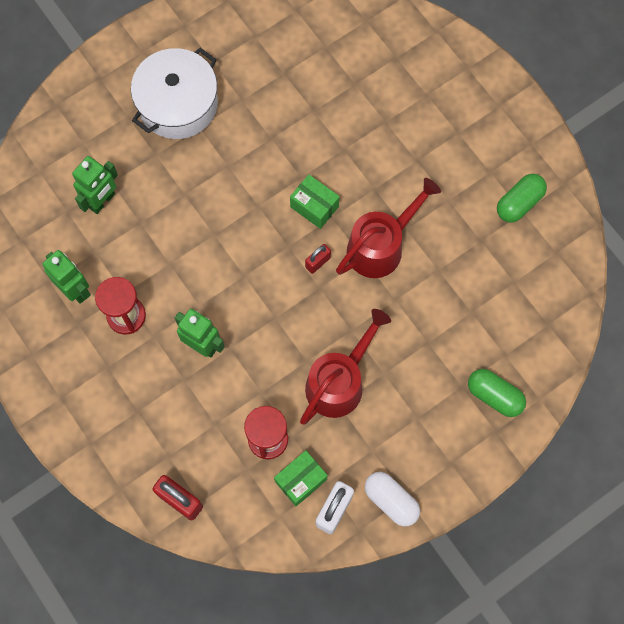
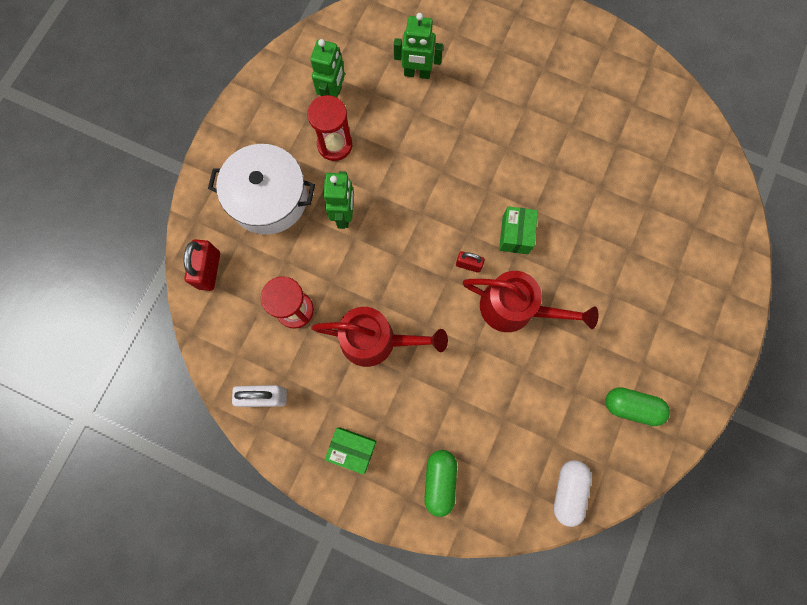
camera: 60 degrees right, 5 degrees up
white pot [131,48,218,139] -> white pot moved to [208,144,315,235]
green box [274,450,328,506] -> green box moved to [325,428,377,475]
white capsule [365,472,420,526] -> white capsule moved to [554,460,591,527]

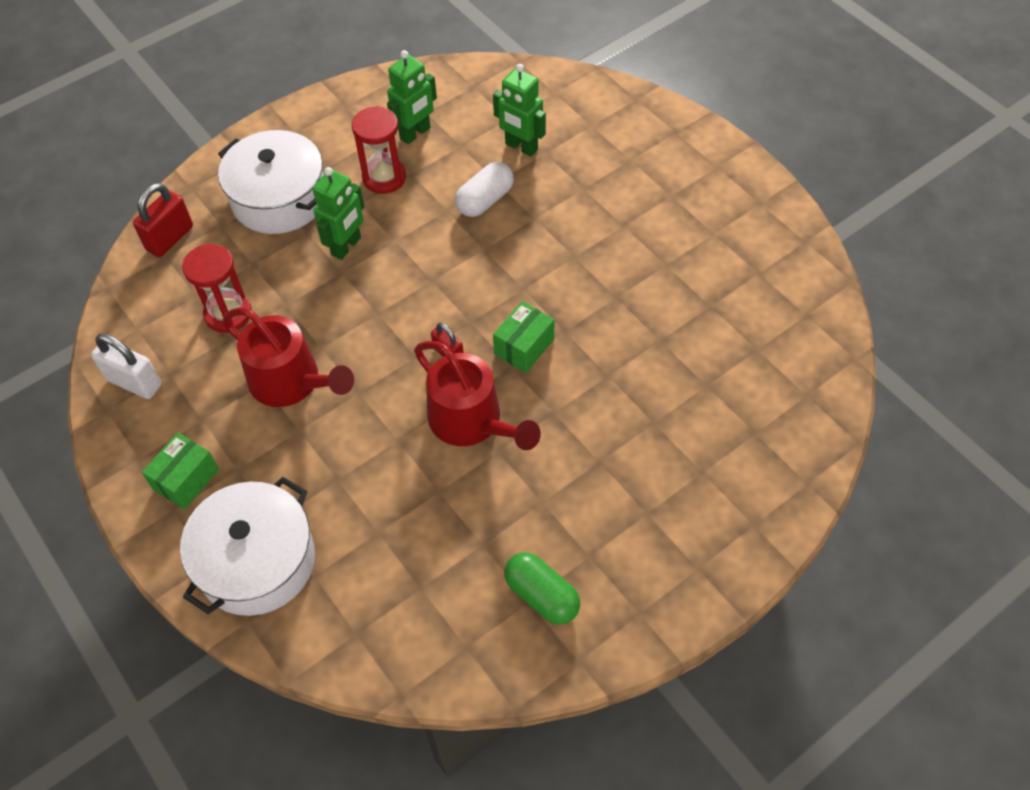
camera: 30 degrees right, 20 degrees down
green box [325,428,377,475] -> green box turned 75 degrees clockwise [142,433,219,509]
green capsule [424,450,457,517] -> white pot [180,477,315,616]
white capsule [554,460,591,527] -> white capsule moved to [455,162,514,217]

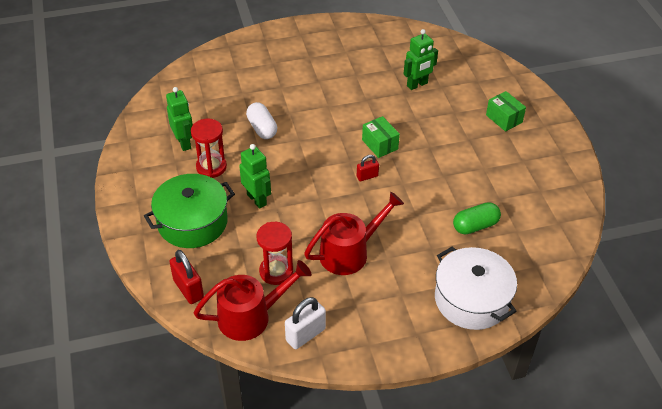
camera: 70 degrees left, 10 degrees down
green box [142,433,219,509] -> green box moved to [486,91,526,132]
white pot [218,130,323,234] -> green pot [144,174,235,248]
red watering can [414,341,541,450] -> red watering can moved to [194,260,311,341]
green robot [493,64,546,157] -> green robot moved to [404,29,438,90]
green capsule [504,552,580,624] -> green capsule moved to [453,202,501,234]

